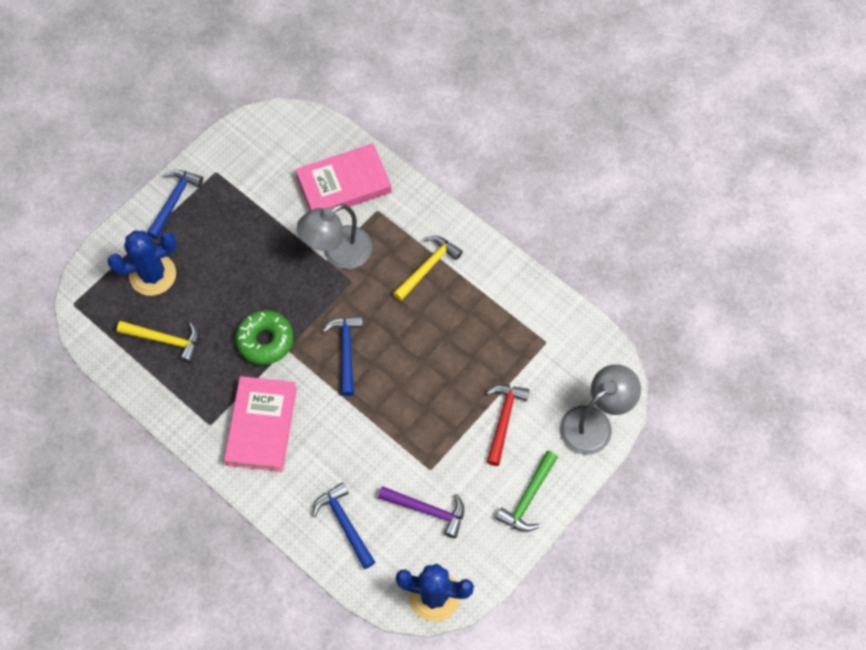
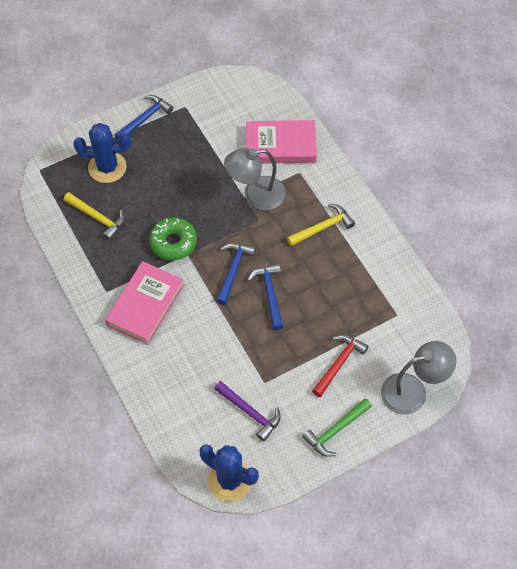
camera: 20 degrees right, 5 degrees down
blue hammer [312,482,375,569] -> blue hammer moved to [247,263,283,330]

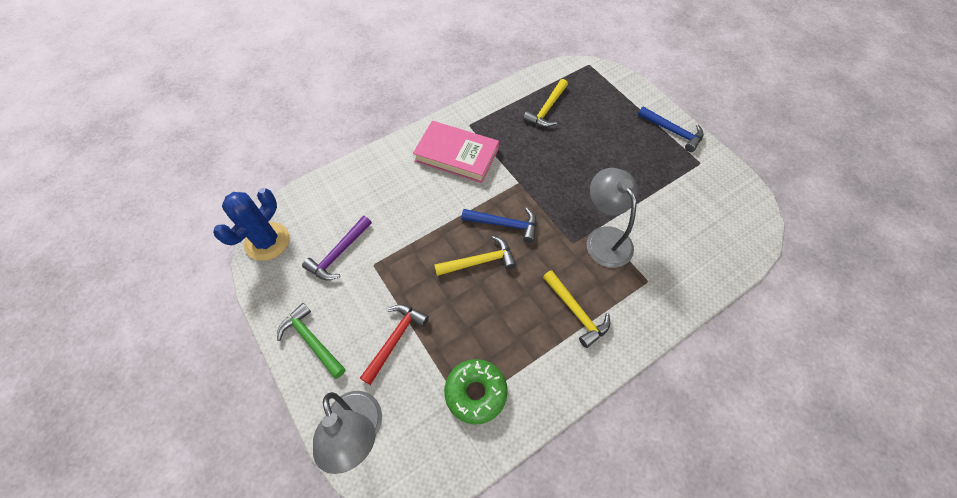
camera: 85 degrees right, 0 degrees up
blue cactus [73,123,131,183] -> none
green donut [149,217,197,260] -> green donut moved to [444,359,508,425]
pink book [246,120,317,164] -> none
blue hammer [247,263,283,330] -> yellow hammer [434,236,516,276]
red hammer [312,334,369,397] -> red hammer turned 90 degrees counterclockwise [360,304,429,385]

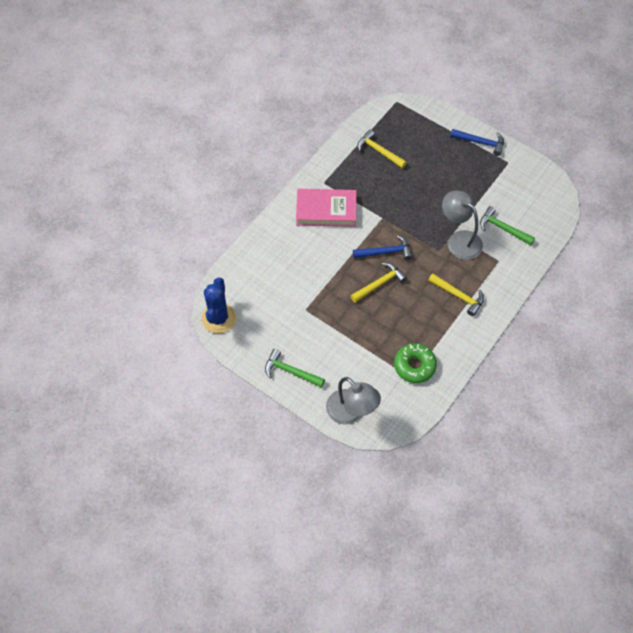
camera: 20 degrees left, 0 degrees up
purple hammer [302,216,372,280] -> none
red hammer [360,304,429,385] -> none
yellow hammer [523,79,568,127] -> yellow hammer turned 120 degrees clockwise [357,130,407,168]
none -> green hammer [480,206,535,245]

